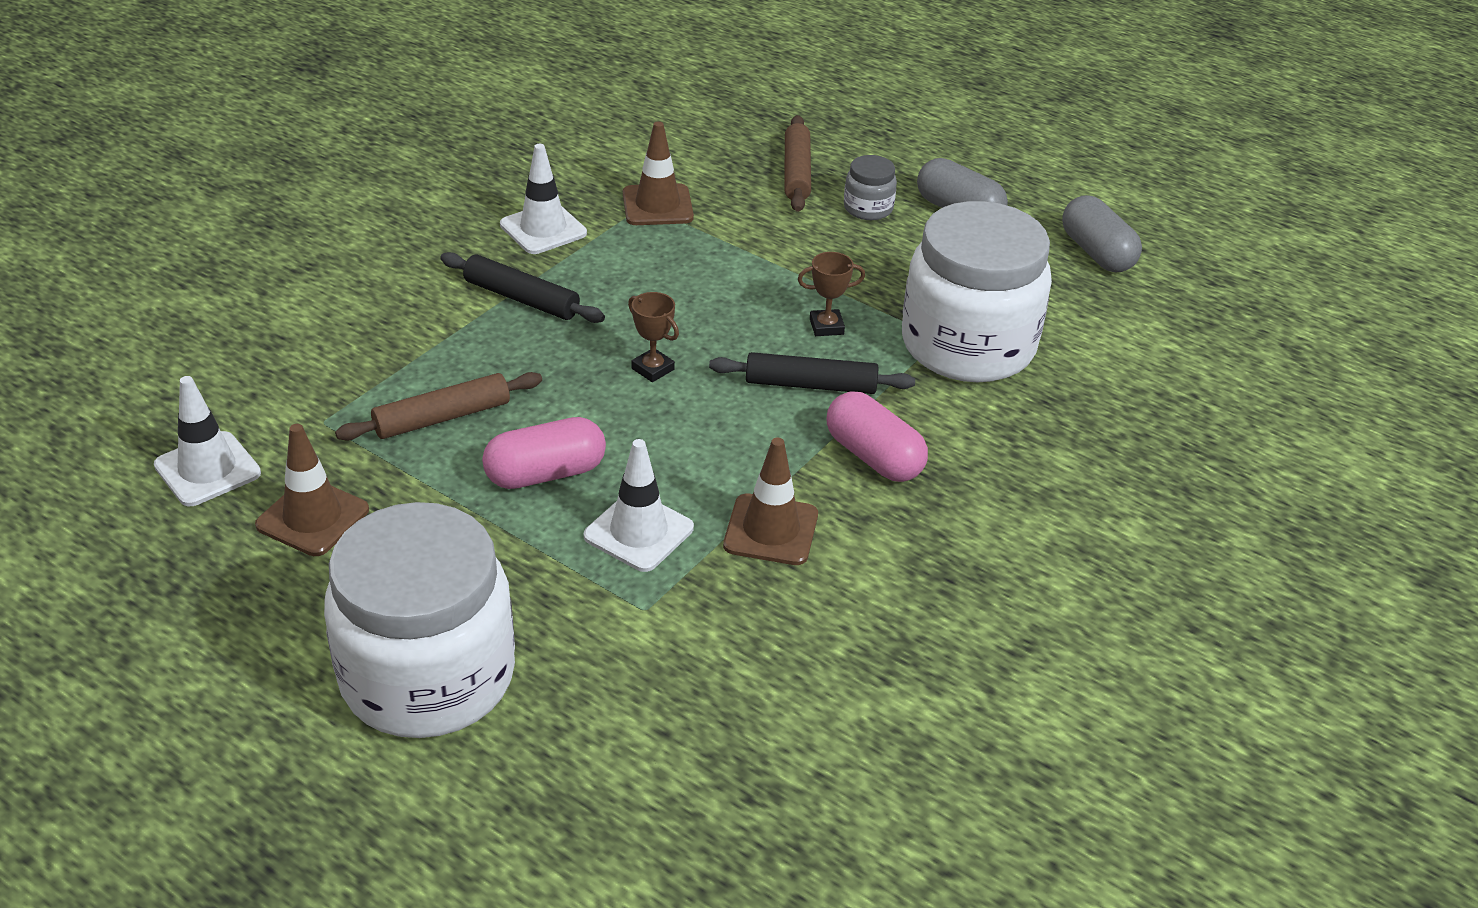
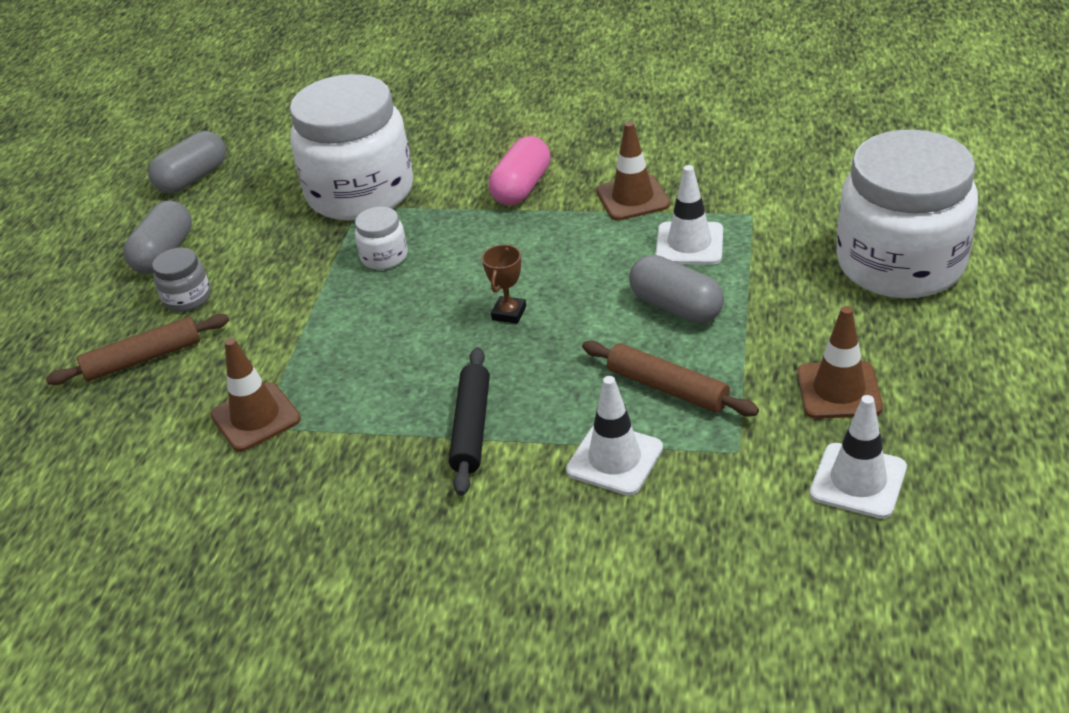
camera: 110 degrees left, 0 degrees up
pink capsule [482,417,606,489] -> grey capsule [629,255,724,324]
white traffic cone [500,144,587,254] -> white traffic cone moved to [566,376,663,495]
black rolling pin [709,352,915,394] -> none
brown trophy [798,252,865,336] -> white jar [355,207,408,270]

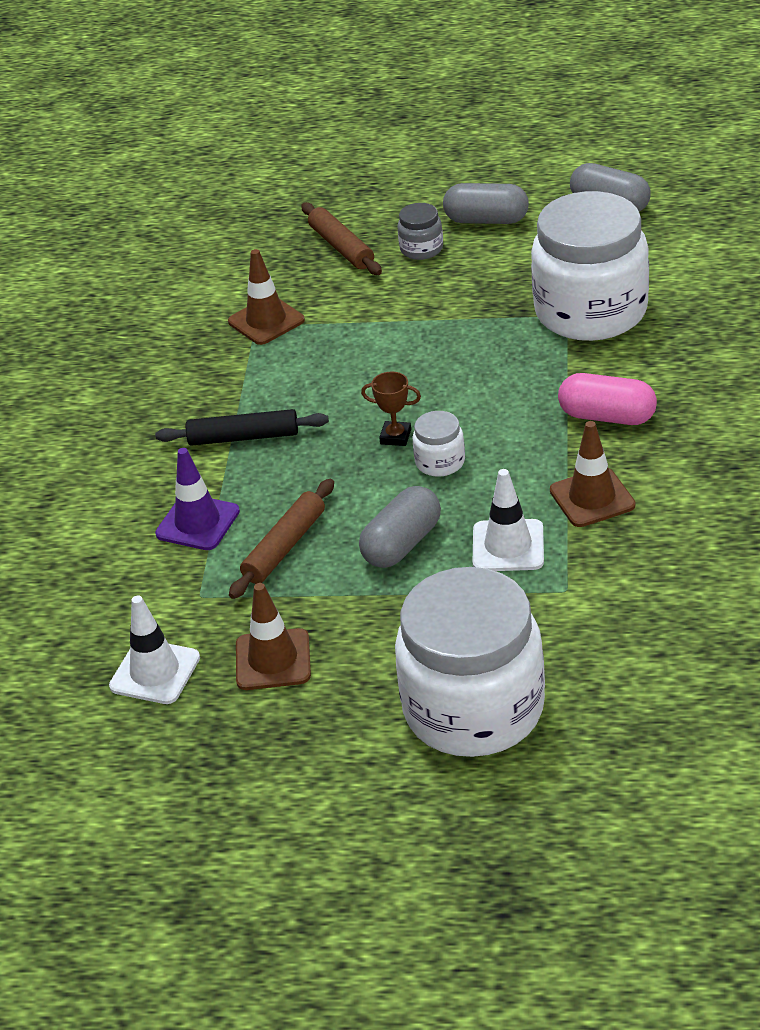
camera: 85 degrees right, 0 degrees up
white jar [355,207,408,270] -> white jar moved to [413,411,465,477]
white traffic cone [566,376,663,495] -> purple traffic cone [155,448,240,550]

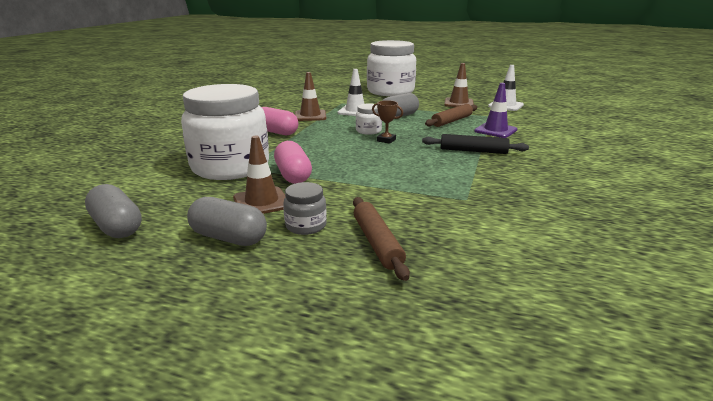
camera: 170 degrees left, 15 degrees down
brown traffic cone [228,249,305,345] -> brown traffic cone moved to [233,136,285,214]
none -> pink capsule [274,141,312,184]

